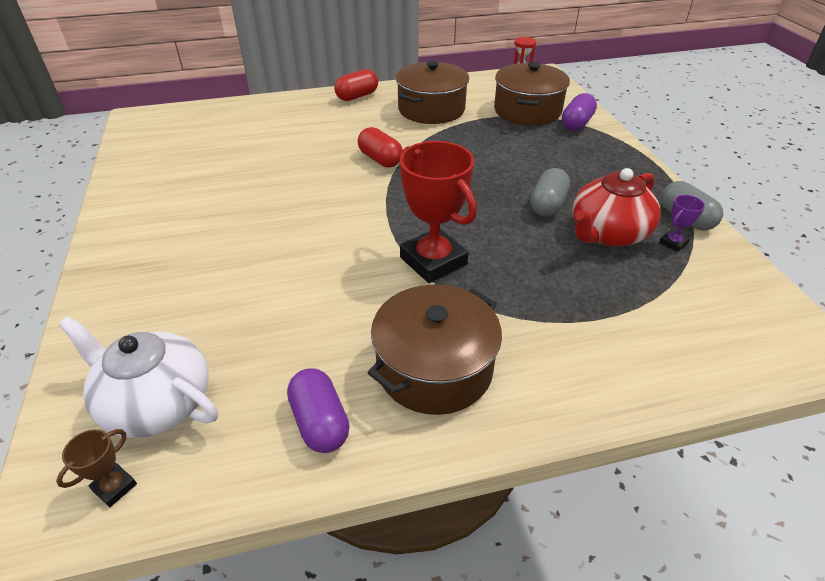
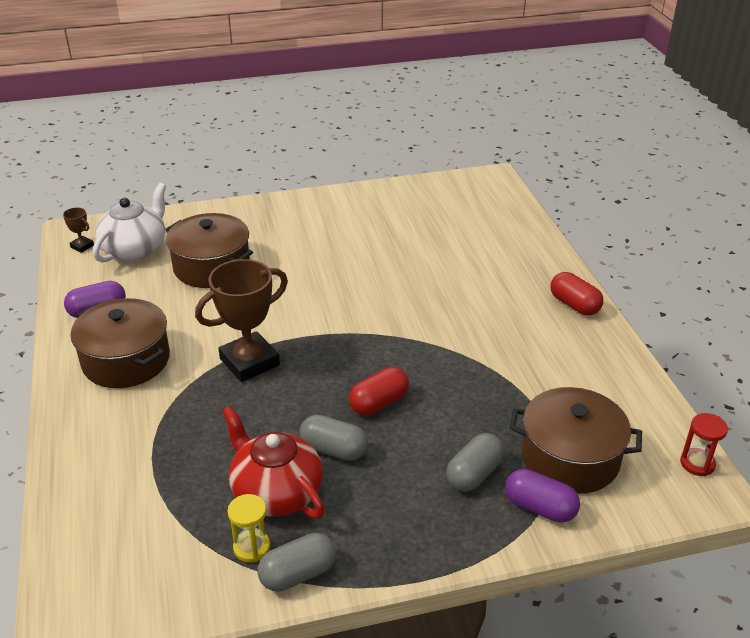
camera: 90 degrees right, 5 degrees down
red capsule [358,127,403,168] -> red capsule moved to [349,367,409,415]
brown pot [396,61,469,124] -> brown pot moved to [165,213,253,288]
red trophy [400,141,477,283] -> brown trophy [195,259,288,382]
purple trophy [659,195,705,252] -> yellow hourglass [227,494,270,563]
none -> grey capsule [446,433,504,492]

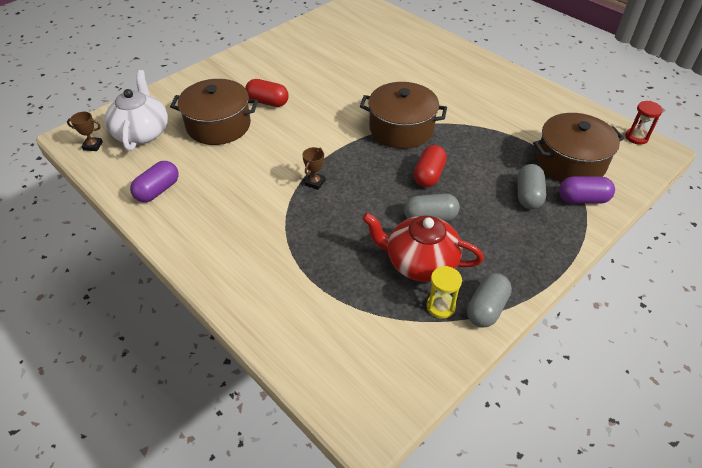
camera: 30 degrees left, 10 degrees up
brown pot [71,298,170,388] -> brown pot moved to [360,82,447,149]
brown trophy [195,259,288,382] -> brown trophy [302,147,325,190], size x0.44
red capsule [551,272,603,315] -> red capsule moved to [245,79,289,107]

